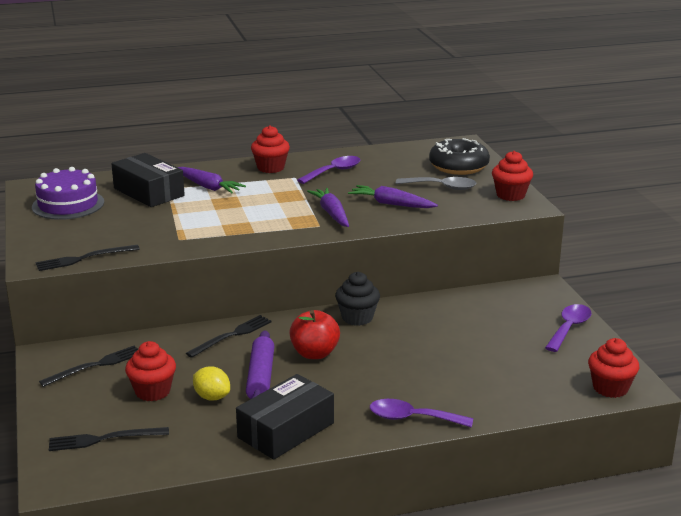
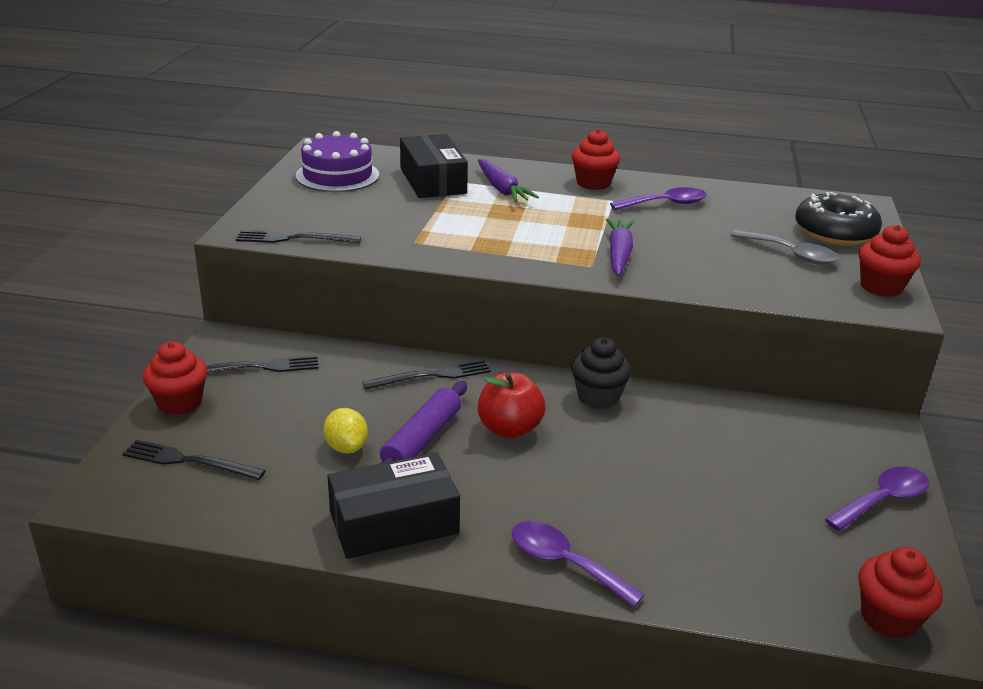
camera: 25 degrees right, 5 degrees up
red cupcake [125,341,176,401] -> red cupcake moved to [143,341,208,415]
purple carrot [348,185,438,208] -> none

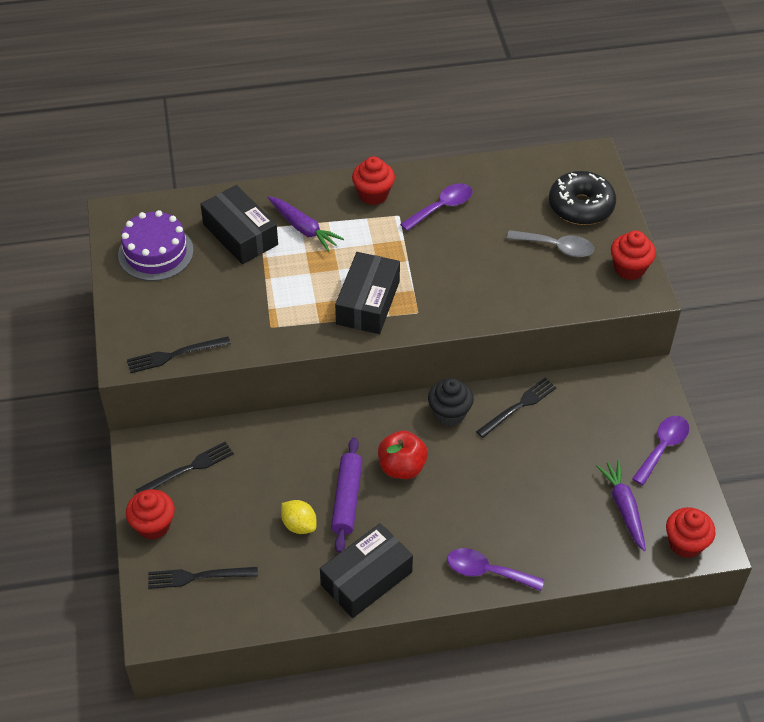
camera: 20 degrees left, 20 degrees up
black fork [363,359,491,390] -> black fork moved to [476,378,557,438]
purple carrot [606,219,634,276] -> purple carrot moved to [596,460,646,551]
none -> black box [335,252,400,334]

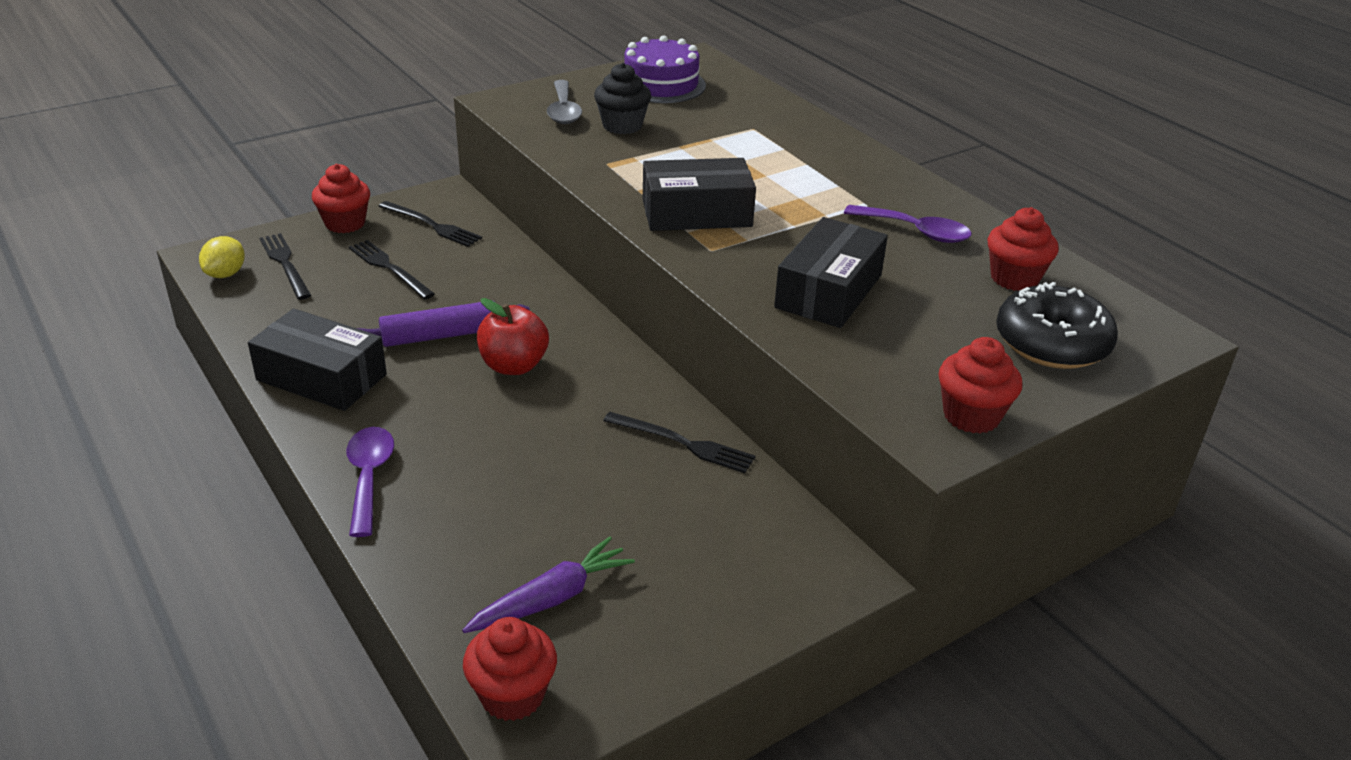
camera: 65 degrees right, 15 degrees down
black fork [127,336,231,373] -> black fork moved to [349,240,435,299]
black box [200,185,278,264] -> black box moved to [774,217,888,328]
purple carrot [268,196,344,252] -> none
yellow lemon [281,500,317,534] -> yellow lemon moved to [199,236,245,278]
red cupcake [352,156,395,205] -> red cupcake moved to [988,207,1059,291]
black cupcake [428,378,474,426] -> black cupcake moved to [594,63,651,134]
grey spoon [507,230,594,257] -> grey spoon moved to [547,80,582,124]
purple spoon [632,416,689,485] -> none

